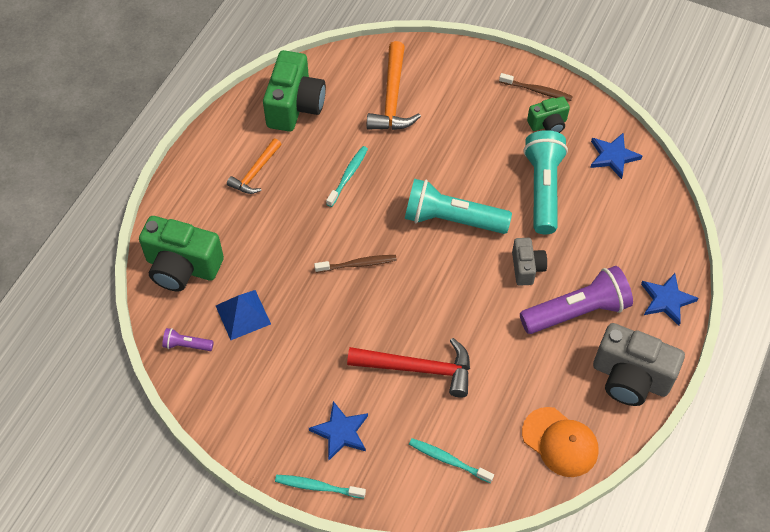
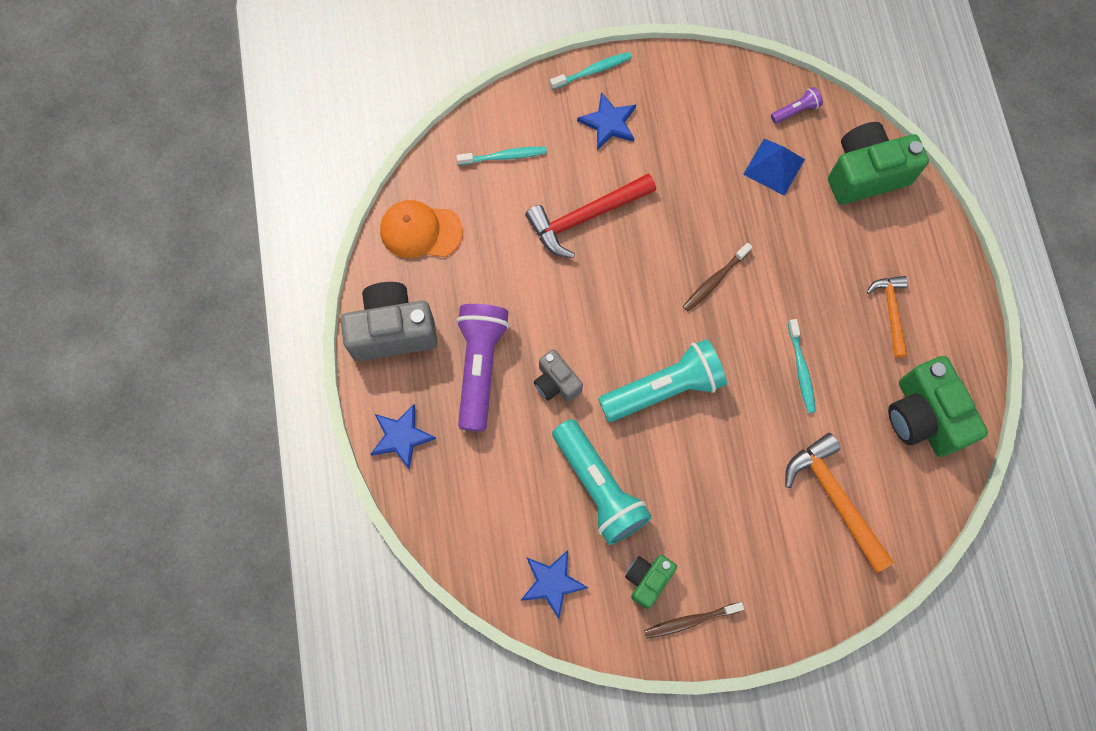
camera: 145 degrees right, 15 degrees up
purple flashlight [520,266,633,334] -> purple flashlight turned 150 degrees clockwise [456,304,510,432]

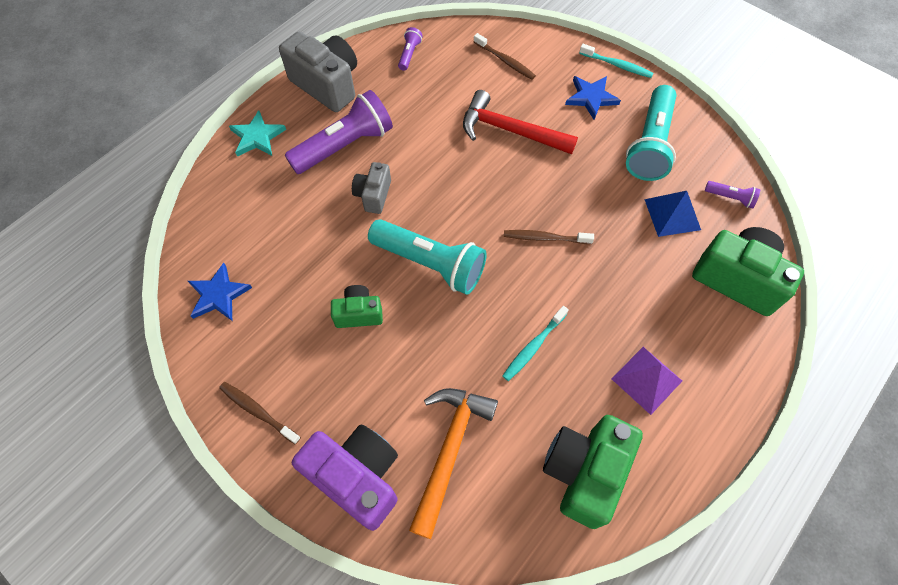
camera: 50 degrees right, 10 degrees down
blue star [371,404,436,470] -> turquoise star [229,110,286,157]
orange cap [380,200,463,258] -> purple flashlight [398,27,423,71]
turquoise toothbrush [456,147,547,165] -> brown toothbrush [474,33,536,79]
turquoise flashlight [552,419,652,545] -> turquoise flashlight moved to [626,85,676,181]
green camera [625,555,677,609] -> green camera moved to [331,285,383,328]
orange hammer [867,276,908,358] -> purple pyramid [612,347,682,415]
none -> purple camera [292,424,398,531]

